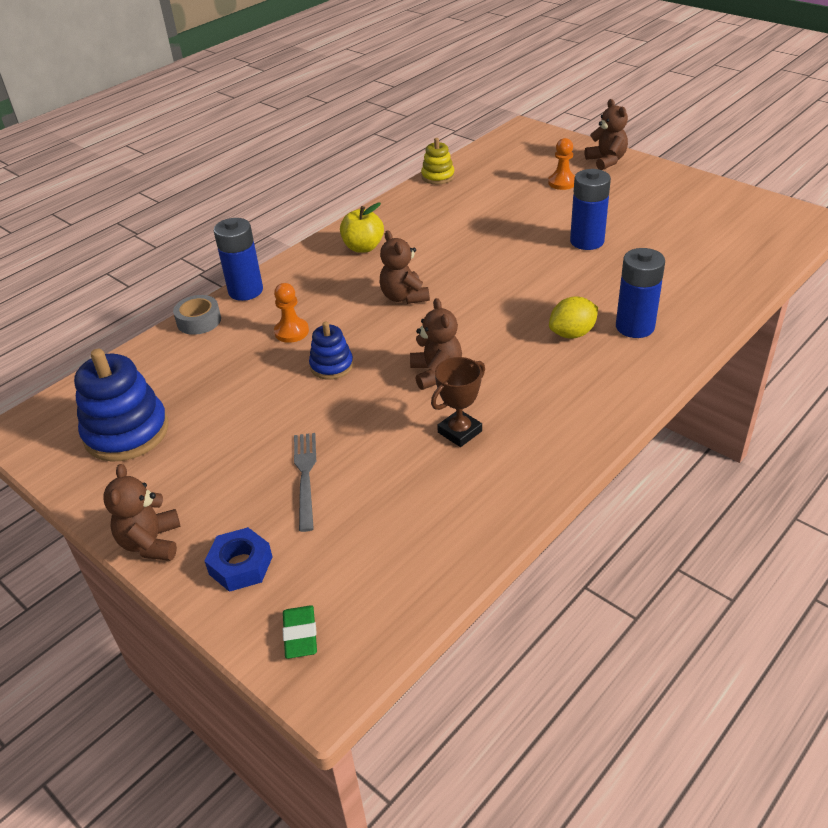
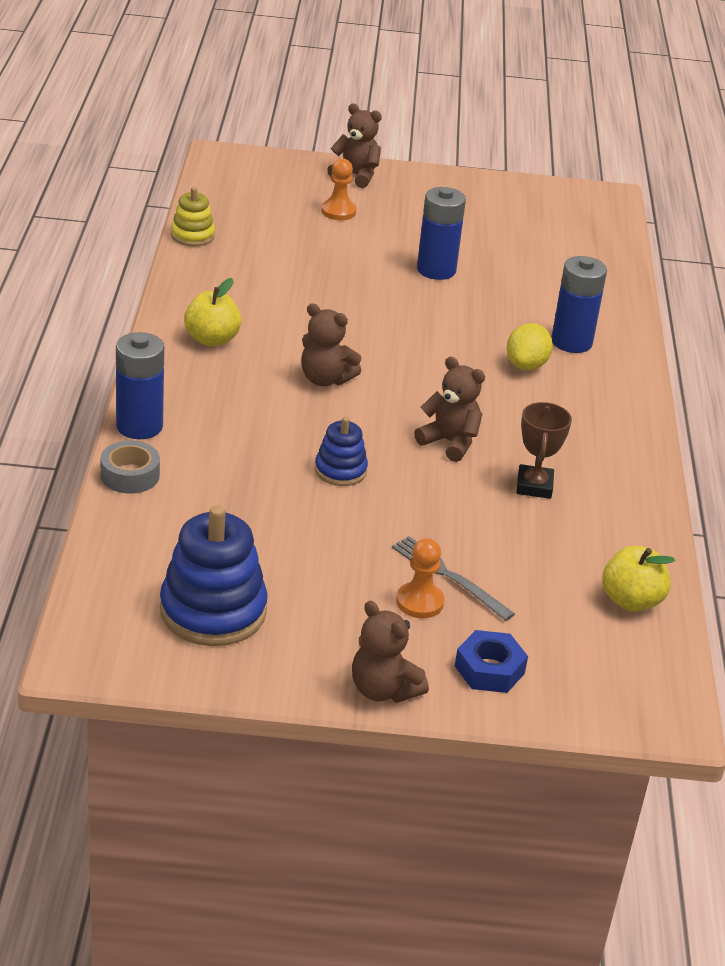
camera: 45 degrees left, 5 degrees down
orange pawn [274,283,309,343] -> orange pawn moved to [396,538,445,618]
green eraser [283,605,317,659] -> none
none -> yellow apple [602,546,675,612]

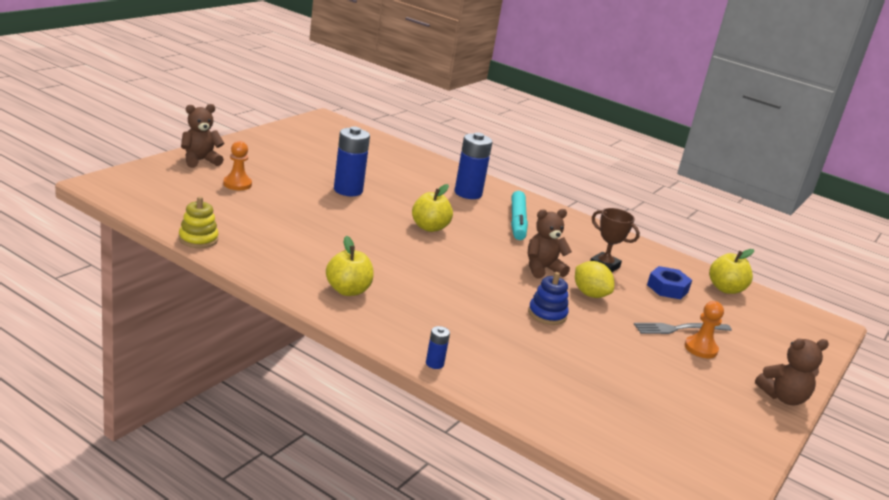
camera: 60 degrees left, 10 degrees down
grey tape [101,441,160,494] -> none
blue battery [116,332,164,439] -> blue battery [426,326,450,369], size x0.47
blue stacking toy [160,505,268,646] -> none
brown teddy bear [301,303,361,386] -> none
blue nut [455,630,528,693] -> blue nut moved to [647,266,692,299]
yellow lemon [506,323,553,370] -> yellow lemon moved to [575,261,614,298]
none -> yellow apple [412,184,453,232]
none -> turquoise marker [511,191,528,240]

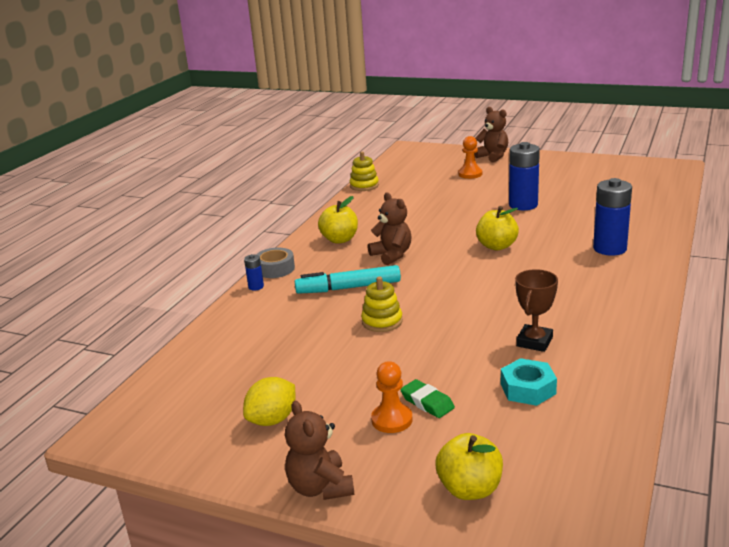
camera: 85 degrees right, 0 degrees up
turquoise marker [511,191,528,240] -> turquoise marker moved to [295,265,401,294]
brown teddy bear [528,209,572,279] -> brown teddy bear moved to [368,193,412,265]
blue stacking toy [528,272,569,325] -> yellow stacking toy [361,277,403,332]
yellow lemon [575,261,614,298] -> yellow lemon moved to [243,377,296,426]
grey fork [634,323,732,334] -> green eraser [400,379,455,418]
blue nut [647,266,692,299] -> turquoise nut [501,358,557,406]
yellow apple [709,249,754,294] -> yellow apple moved to [436,433,503,500]
none -> grey tape [256,248,295,278]

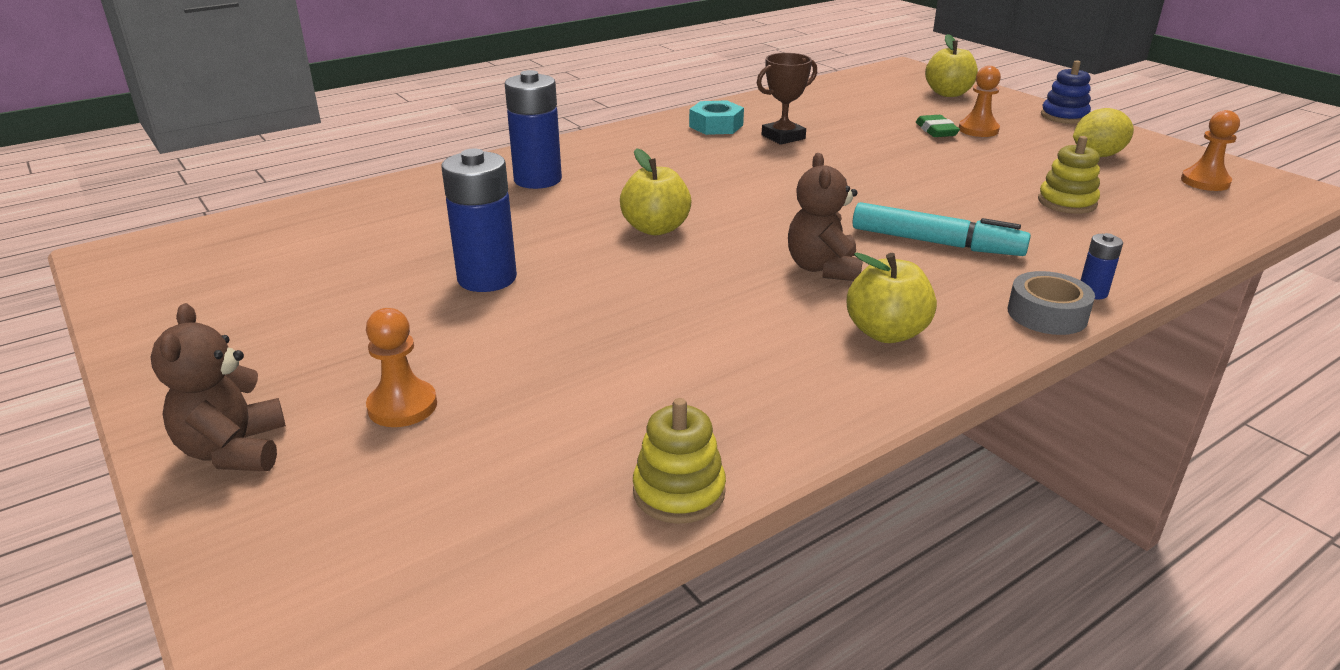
camera: 150 degrees left, 5 degrees up
brown teddy bear [285,400,354,500] -> blue stacking toy [1041,60,1091,124]
yellow stacking toy [361,277,403,332] -> yellow stacking toy moved to [1038,136,1100,214]
turquoise nut [501,358,557,406] -> turquoise nut moved to [689,100,744,135]
none -> orange pawn [1181,110,1240,191]

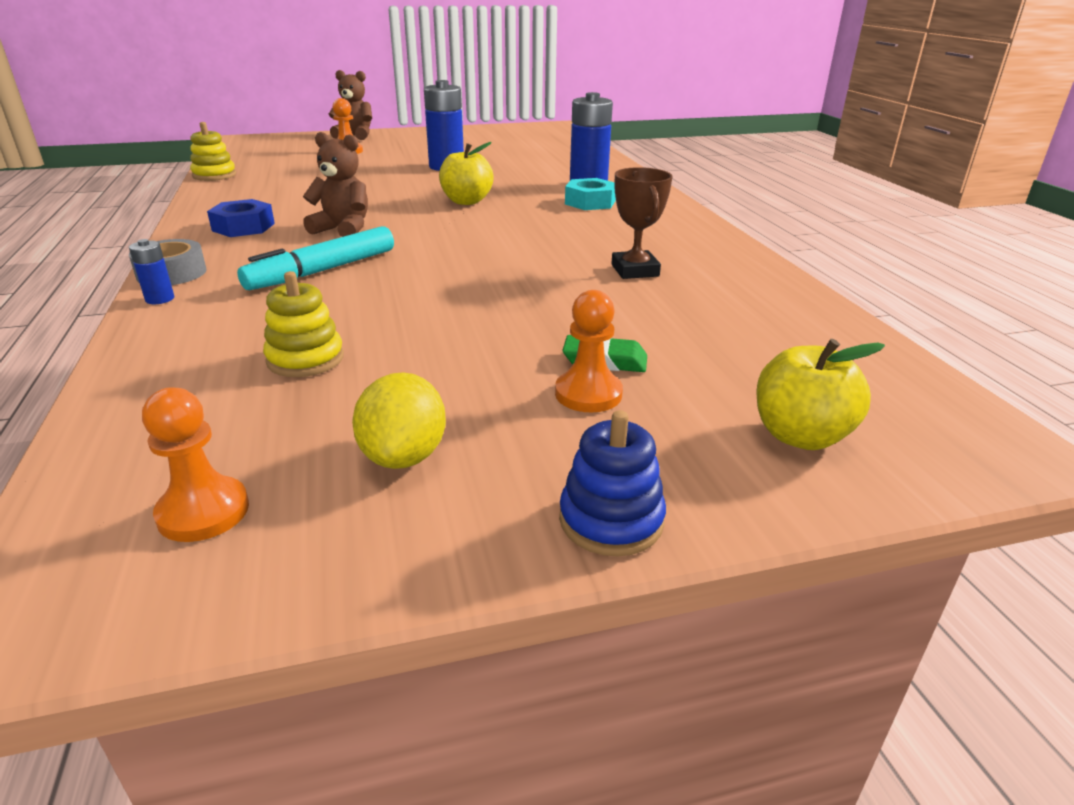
camera: 110 degrees right, 0 degrees up
turquoise nut [689,100,744,135] -> turquoise nut moved to [565,178,616,210]
yellow apple [847,253,937,343] -> blue nut [207,199,275,237]

